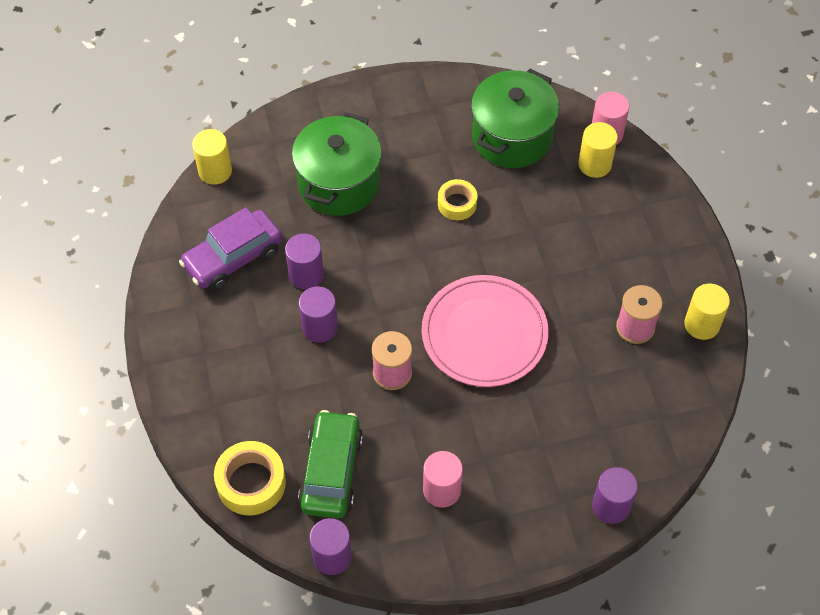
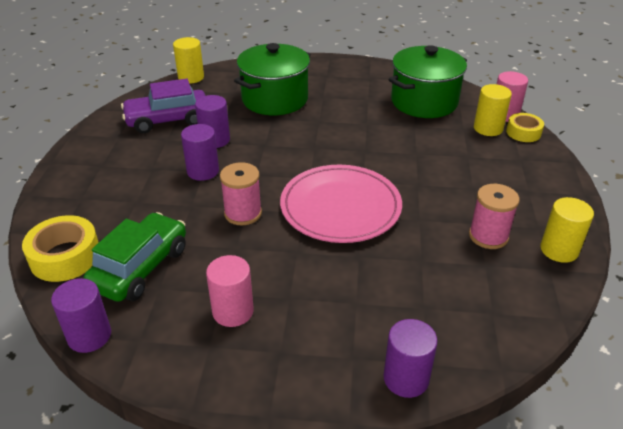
camera: 20 degrees right, 20 degrees down
yellow tape [438,179,477,220] -> yellow tape moved to [506,113,544,142]

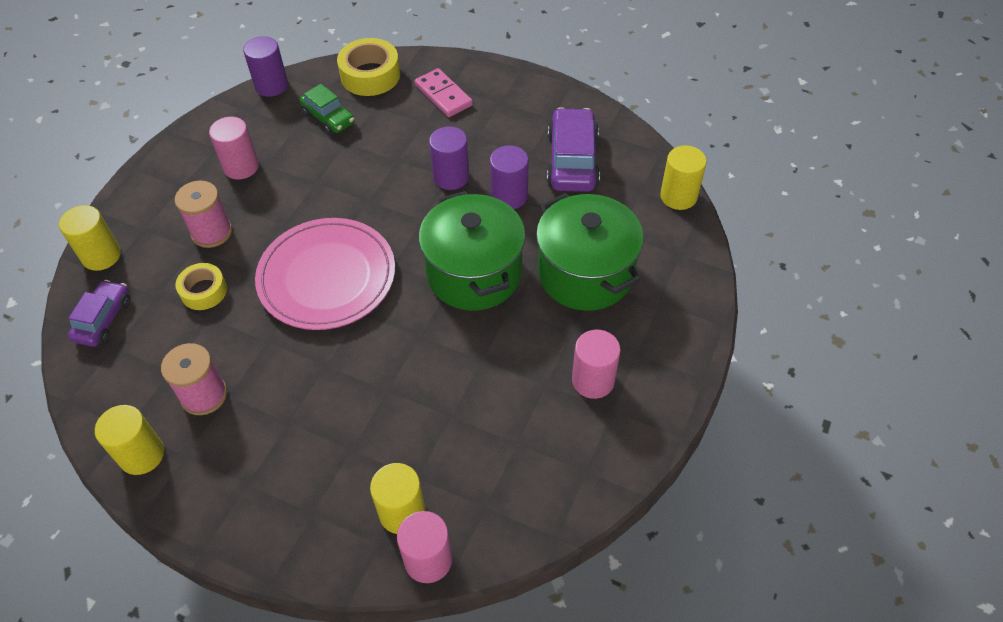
camera: 110 degrees right, 15 degrees up
green car [83,212,186,302] -> green car [300,84,354,135], size x0.62
pink spool [220,162,262,225] -> pink spool moved to [175,180,232,248]
purple cylinder [384,319,438,398] -> yellow cylinder [59,205,121,271]
green pot [388,45,467,118] -> green pot moved to [419,191,526,311]
yellow tape [506,113,544,142] -> yellow tape moved to [175,263,227,310]
none -> purple car [68,280,130,347]
none -> pink domino [414,68,473,117]
none -> pink cylinder [572,330,621,399]

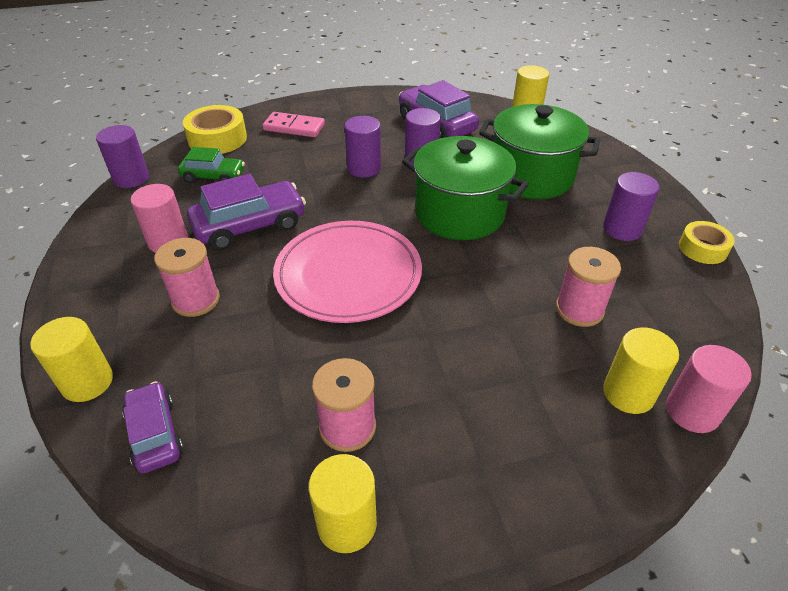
camera: 40 degrees left, 10 degrees down
yellow tape [175,263,227,310] -> yellow tape moved to [679,221,735,264]
pink cylinder [572,330,621,399] -> purple cylinder [603,172,660,241]
none -> purple car [187,174,306,250]
none -> pink spool [556,247,621,327]

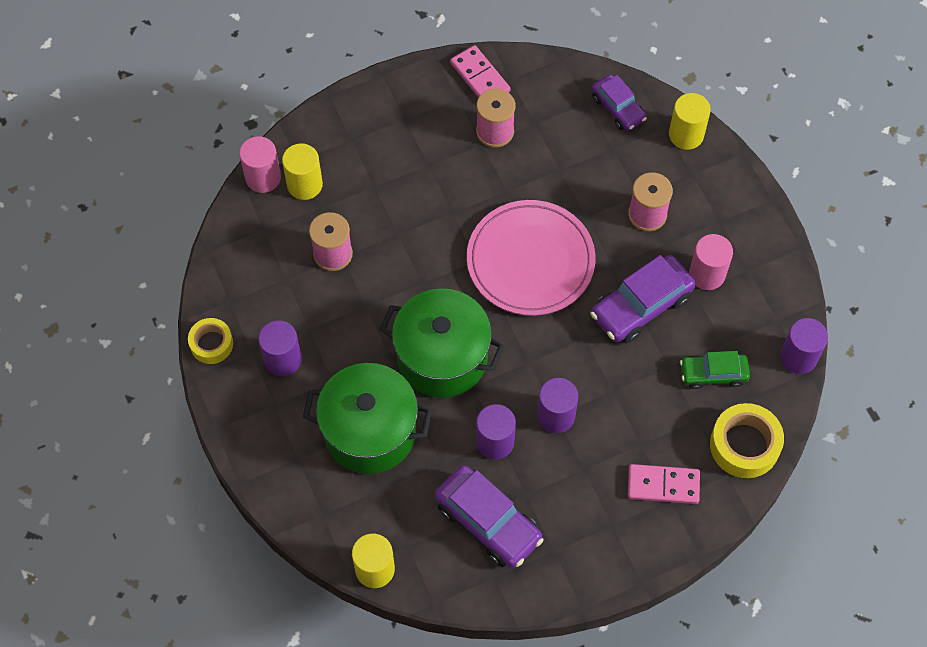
camera: 170 degrees right, 20 degrees up
yellow cylinder [308,454,377,553] -> pink domino [450,45,510,98]

